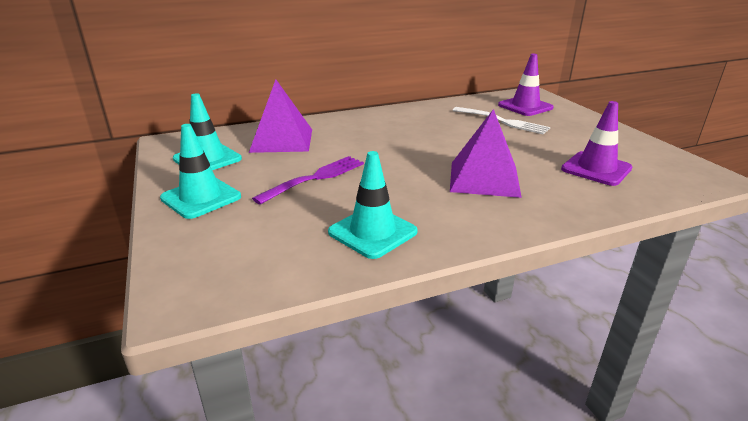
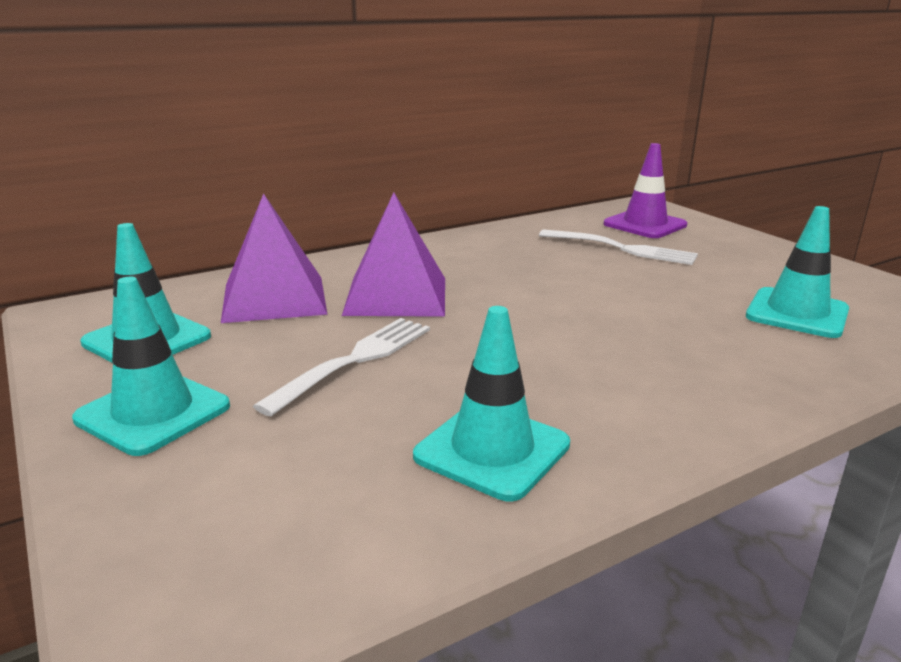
camera: 10 degrees left, 5 degrees down
purple fork [252,156,364,205] -> white fork [253,318,430,416]
purple pyramid [450,109,522,198] -> purple pyramid moved to [342,192,445,317]
purple traffic cone [561,101,633,186] -> turquoise traffic cone [746,206,849,338]

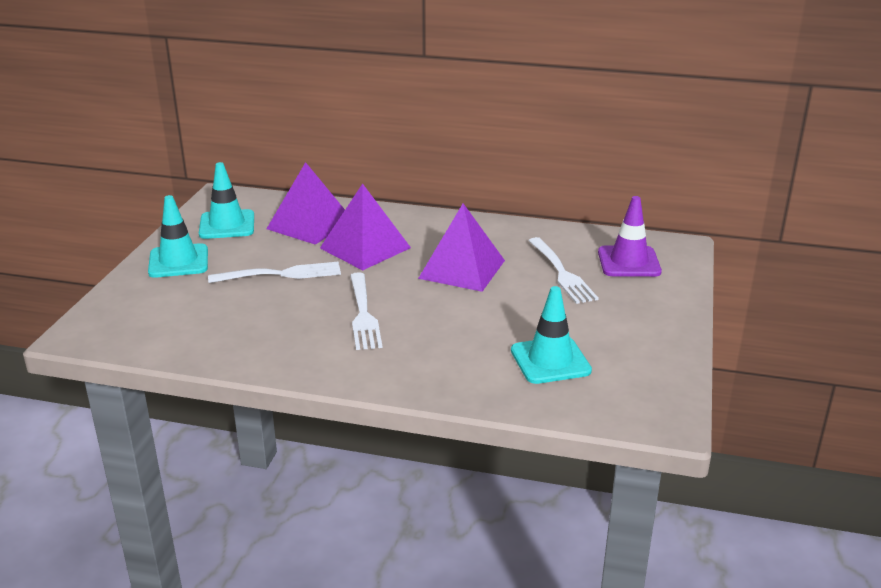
camera: 45 degrees right, 5 degrees up
turquoise traffic cone [413,306,570,501] -> none
none -> white fork [350,272,382,350]
none -> purple pyramid [418,203,505,292]

